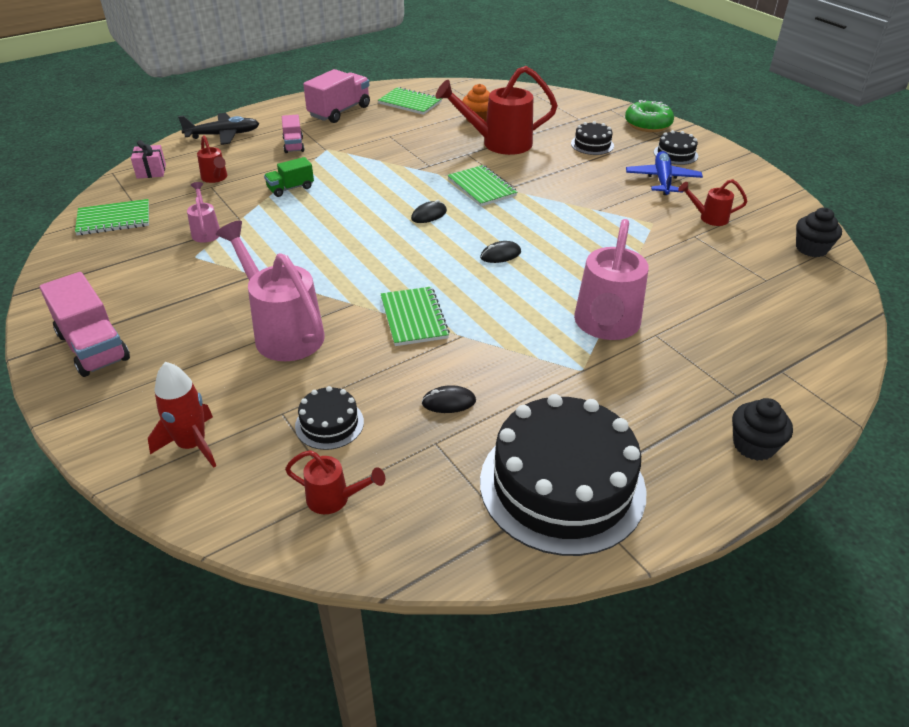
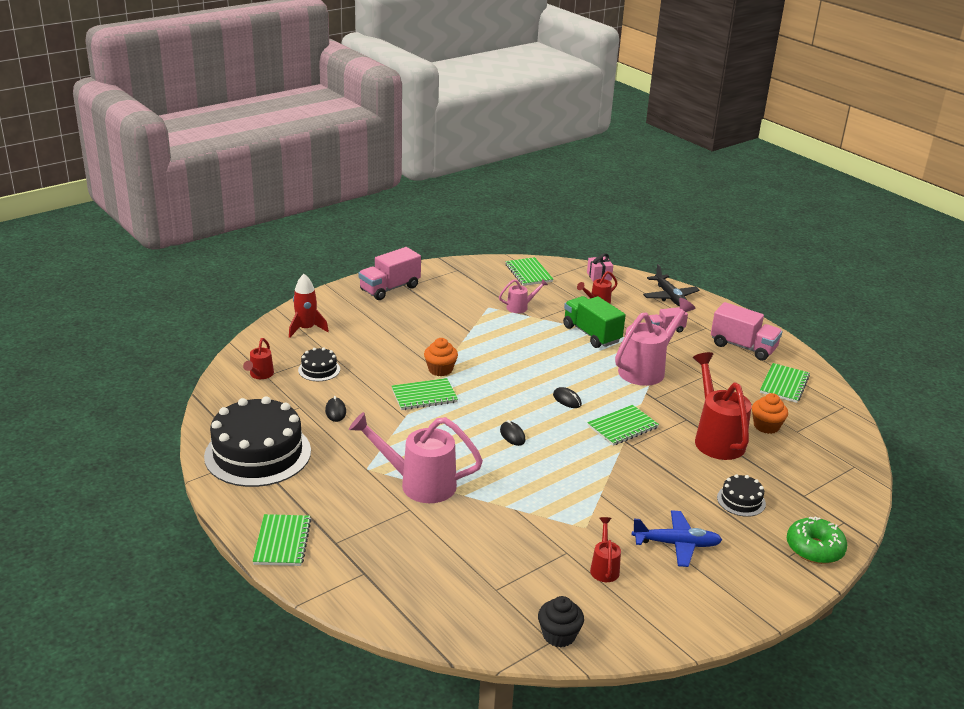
camera: 85 degrees right, 10 degrees down
pink watering can [216,221,325,361] -> pink watering can moved to [615,298,696,386]
green truck [264,157,314,197] -> green truck [563,296,626,348], size x1.72
black cake [654,130,698,165] -> none
black cupcake [732,398,793,461] -> green notebook [252,514,312,566]
none -> orange cupcake [424,338,458,376]

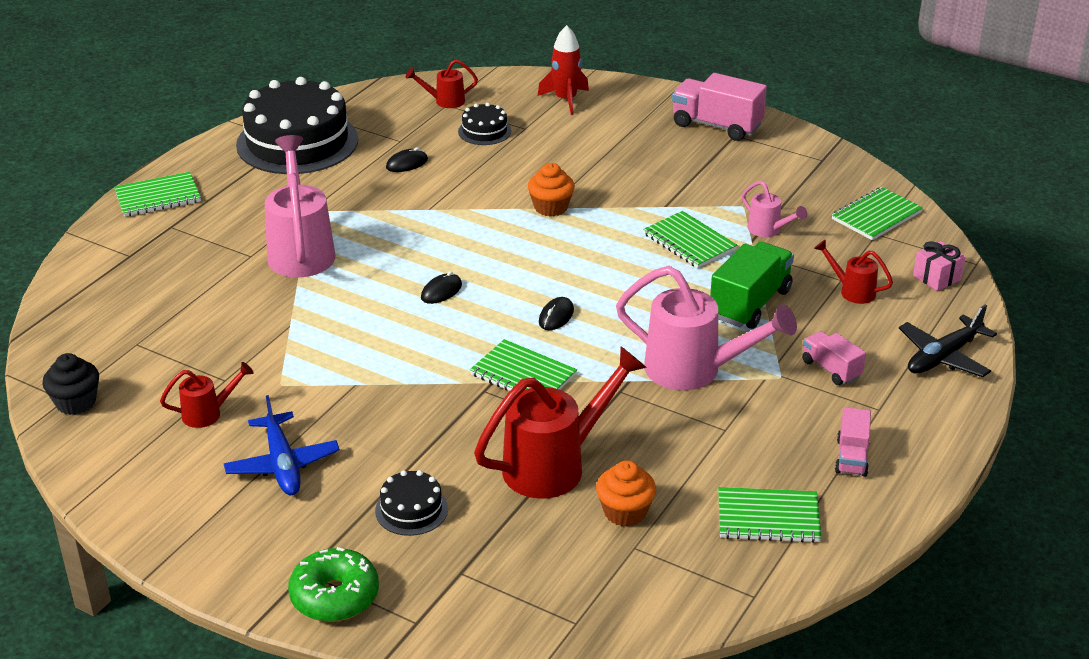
camera: 70 degrees right, 5 degrees up
green notebook [392,378,458,410] -> green notebook moved to [643,211,737,268]
pink truck [711,302,782,361] -> pink truck [835,407,871,477], size x0.58

